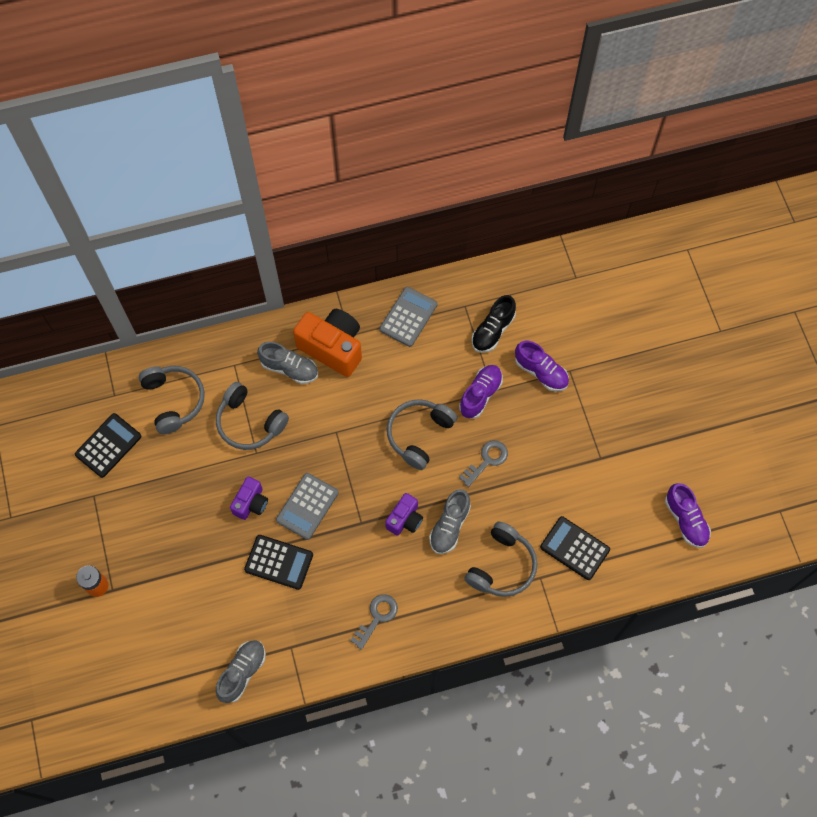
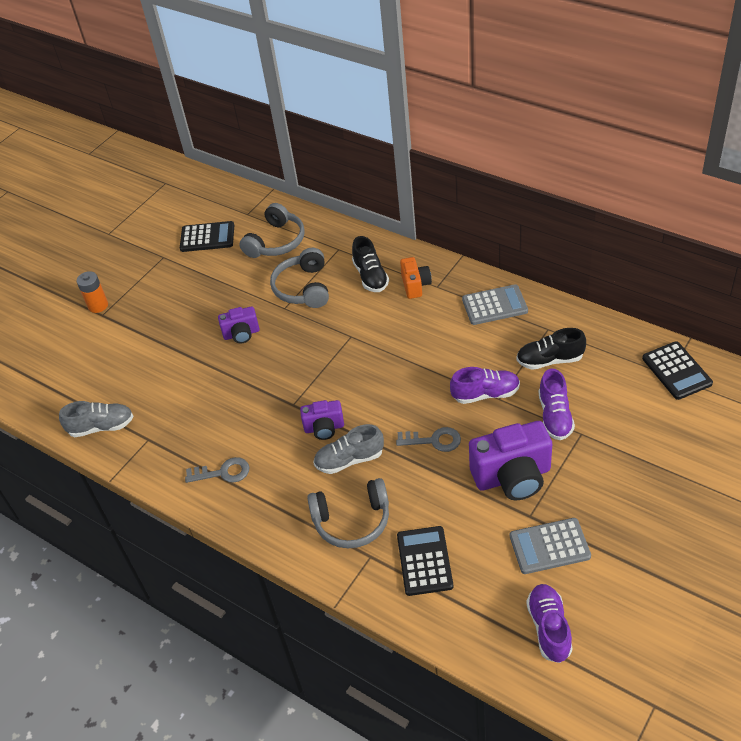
camera: 55 degrees right, 20 degrees down
black calculator [244,535,313,590] -> black calculator moved to [642,341,713,400]
grey shoe [257,342,318,384] -> black shoe [352,236,389,292]
grey calculator [276,473,339,540] -> grey calculator moved to [510,518,591,574]
orange camera [293,309,362,377] -> orange camera [400,257,432,299], size x0.55
grey headphones [387,399,457,470] -> none
purple shoe [665,483,711,548] -> purple shoe turned 150 degrees clockwise [526,584,573,663]
none -> purple camera [469,421,552,500]

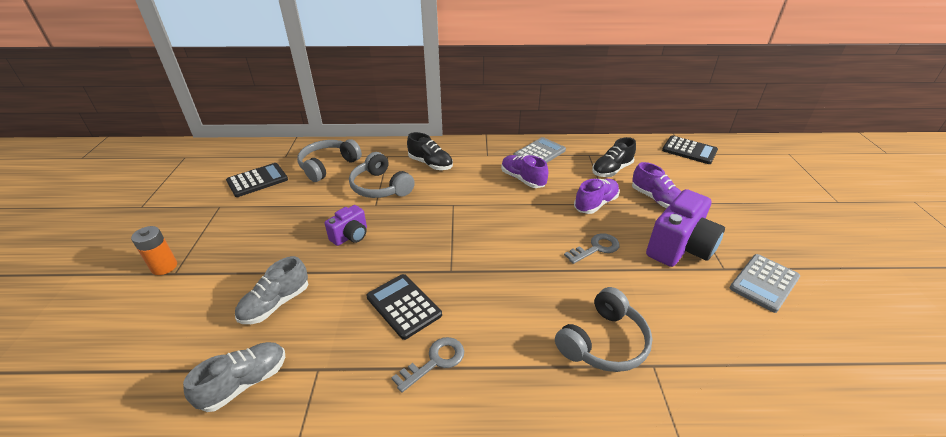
camera: 40 degrees left, 10 degrees down
grey headphones [239,203,305,258] -> grey headphones turned 135 degrees counterclockwise [297,139,362,182]
purple camera [300,400,344,440] -> none
grey shoe [313,424,384,474] -> grey shoe moved to [235,256,308,324]
black calculator [397,526,453,596] -> black calculator moved to [366,274,442,340]
orange camera [400,257,432,299] -> none
purple shoe [526,584,573,663] -> purple shoe moved to [501,155,548,188]

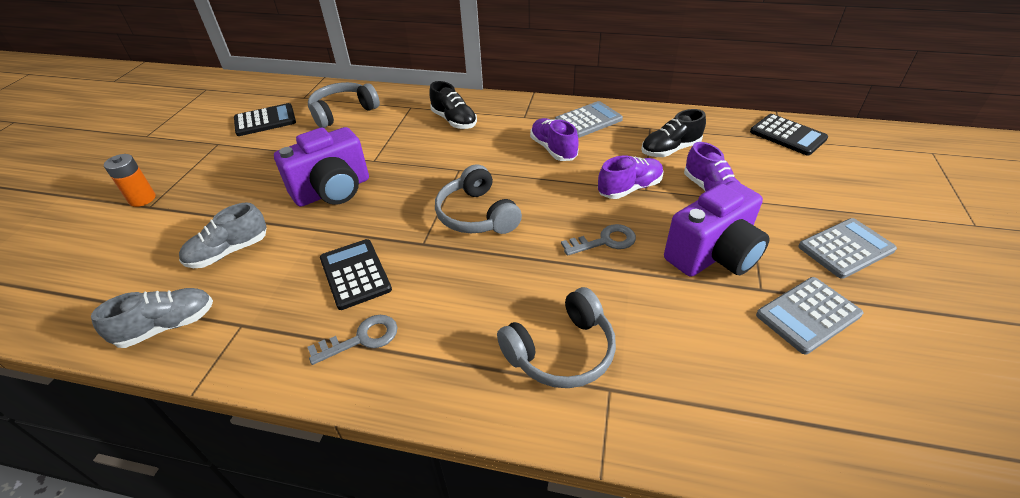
camera: 15 degrees right, 5 degrees up
purple camera [325,205,367,246] -> purple camera [274,127,369,207], size x1.81
grey headphones [349,152,415,198] -> grey headphones moved to [435,164,522,234]
none -> grey calculator [798,218,897,279]

